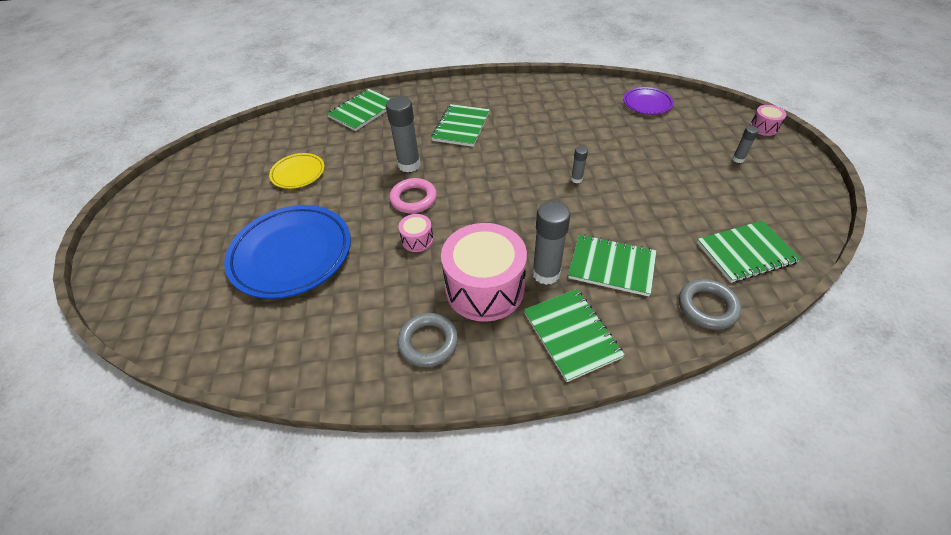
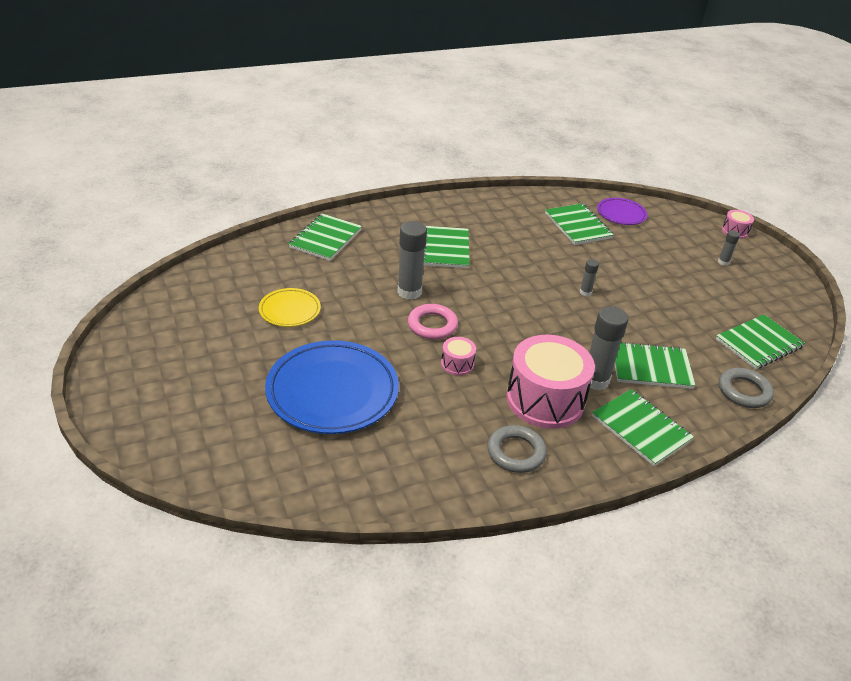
camera: 20 degrees left, 10 degrees down
none -> green notebook [545,203,614,245]

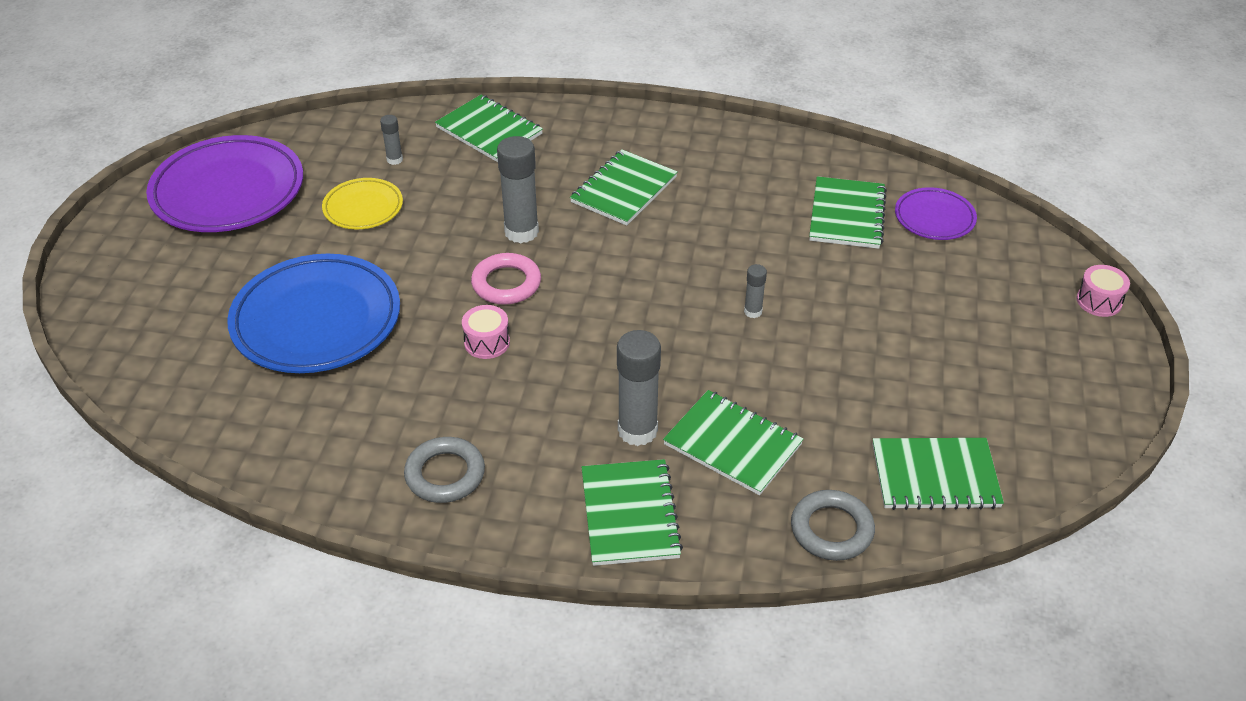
camera: 35 degrees right, 5 degrees up
green notebook [289,214,362,261] -> green notebook turned 75 degrees clockwise [435,95,543,162]
pink drum [506,335,595,429] -> none
grey glue stick [718,230,740,266] -> grey glue stick moved to [380,115,403,165]
none -> purple plate [146,135,303,232]

